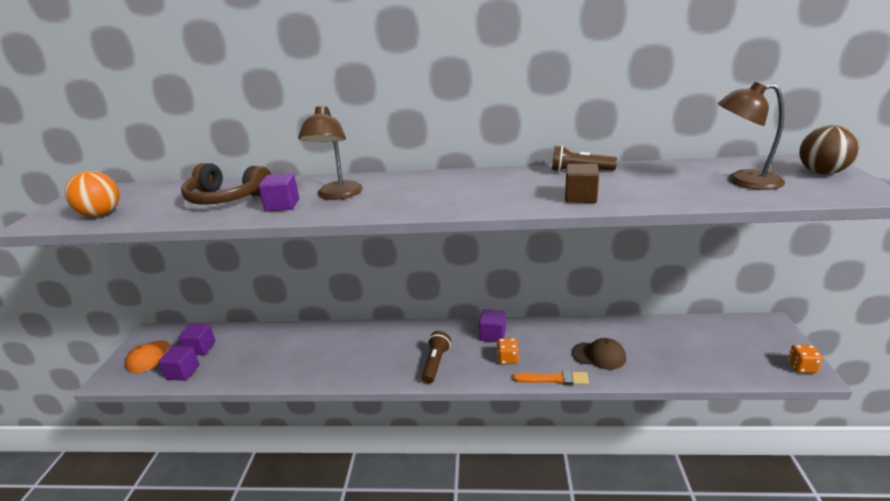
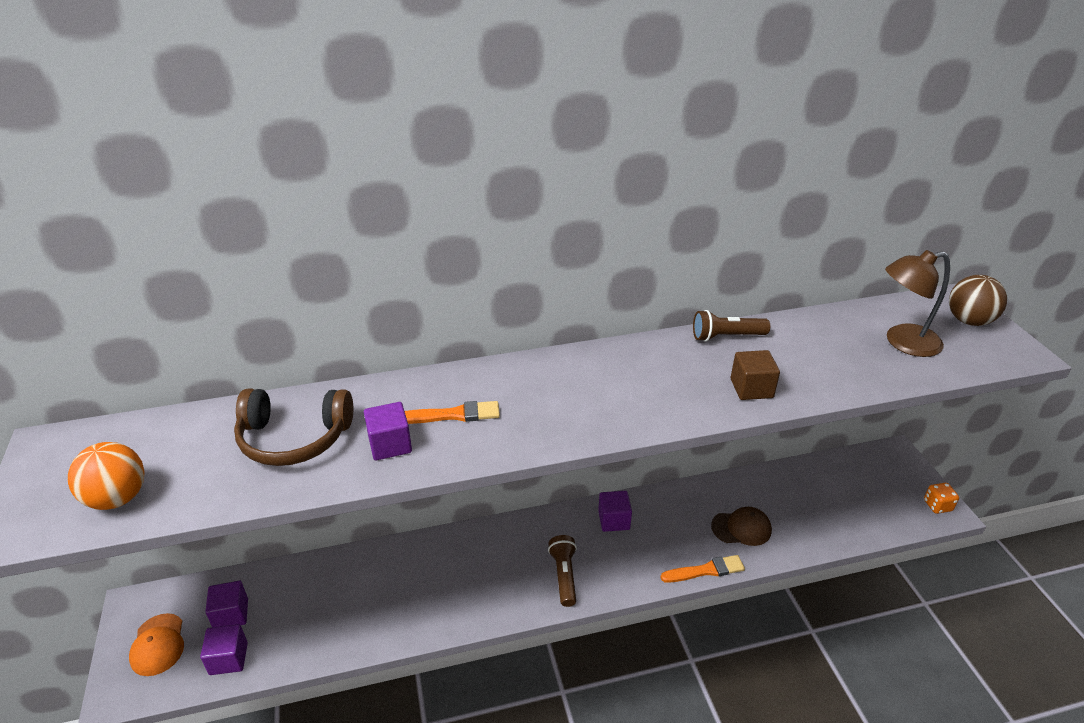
camera: 20 degrees left, 10 degrees up
brown lamp [298,105,363,200] -> orange brush [405,401,500,424]
orange dice [497,338,519,365] -> none

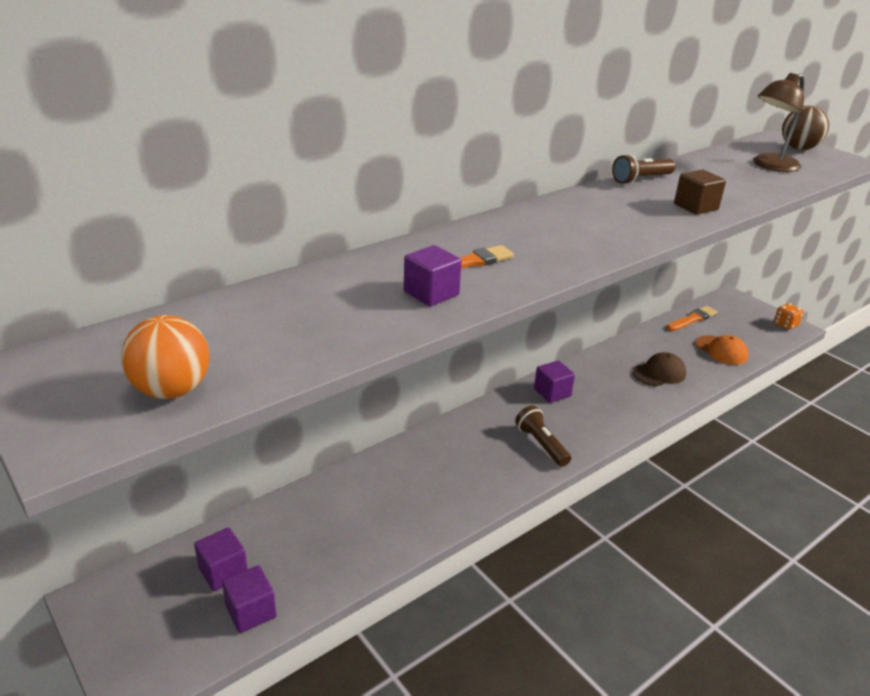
camera: 25 degrees left, 5 degrees down
orange cap [129,613,184,676] -> orange cap moved to [696,335,748,365]
brown headphones [234,389,353,466] -> none
orange brush [660,555,745,583] -> orange brush moved to [667,306,717,331]

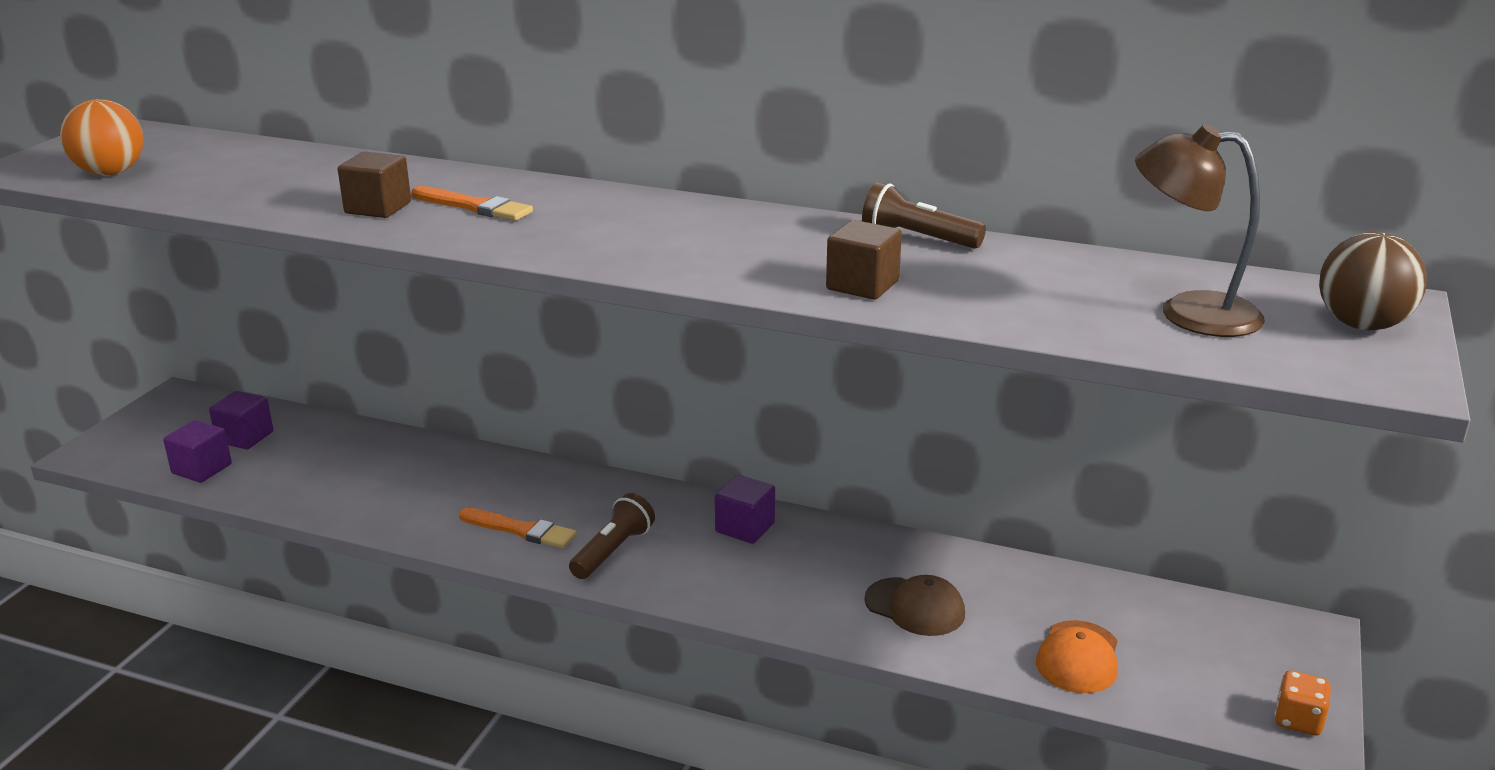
camera: 60 degrees right, 5 degrees down
purple cube [404,245,462,306] -> brown cube [338,152,411,218]
orange brush [667,306,717,331] -> orange brush moved to [459,508,577,549]

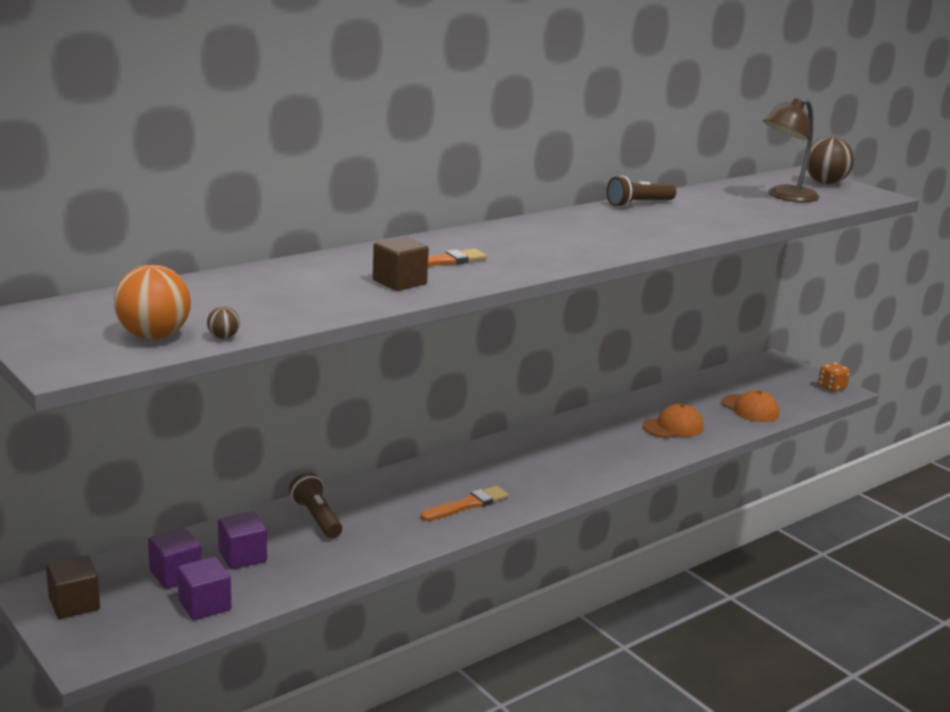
camera: 60 degrees left, 5 degrees down
brown flashlight [569,493,655,579] -> brown flashlight moved to [289,472,342,538]
purple cube [715,475,775,544] -> purple cube moved to [218,512,267,569]
brown cube [826,220,902,300] -> brown cube moved to [46,555,100,619]
brown cap [864,575,965,636] -> orange cap [643,404,704,438]
none -> brown ball [207,306,240,339]

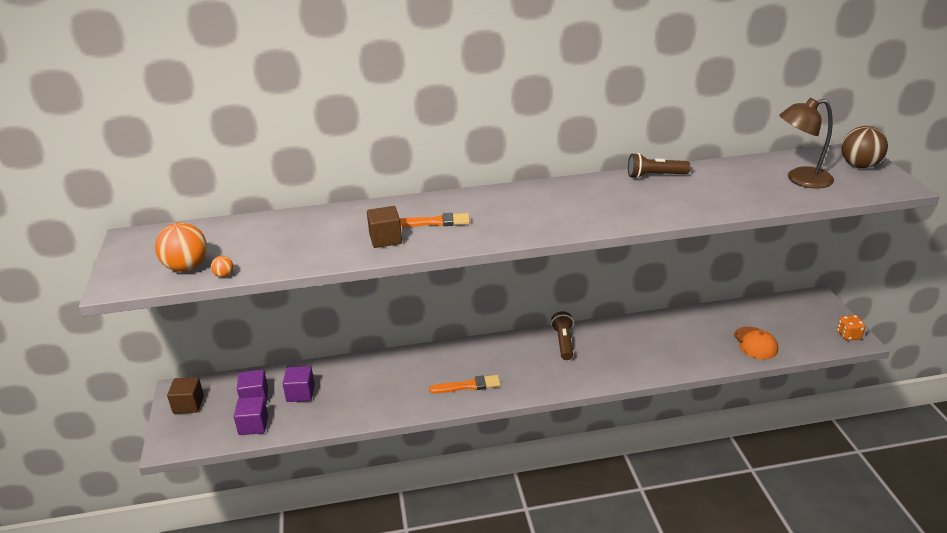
camera: 30 degrees right, 10 degrees up
brown ball [207,306,240,339] -> orange ball [211,256,233,277]
brown flashlight [289,472,342,538] -> brown flashlight moved to [551,311,574,360]
orange cap [643,404,704,438] -> none

